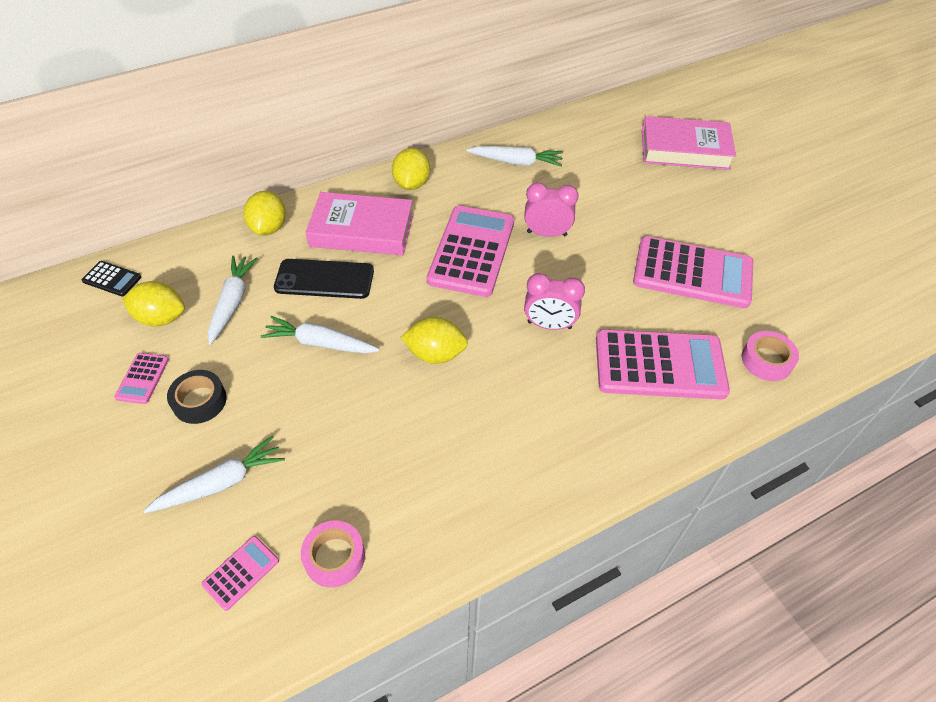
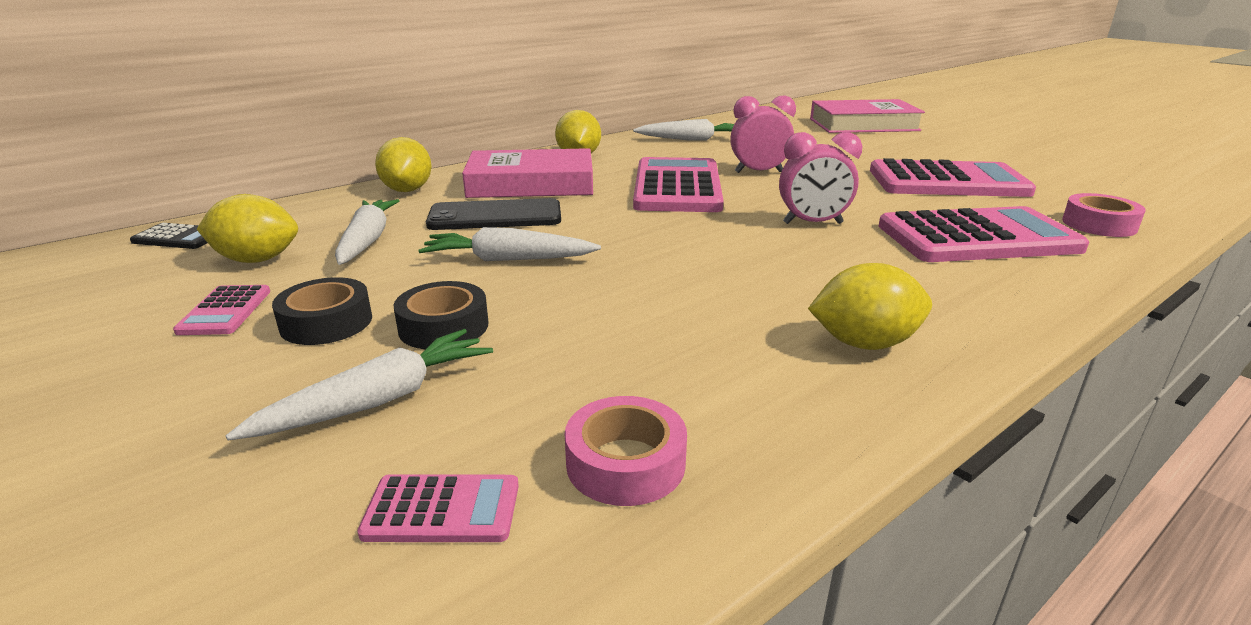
camera: 10 degrees left, 25 degrees down
pink calculator [201,536,279,611] -> pink calculator turned 60 degrees clockwise [357,474,519,542]
yellow lemon [401,317,468,364] -> yellow lemon moved to [808,263,932,350]
none -> black tape [393,281,489,349]

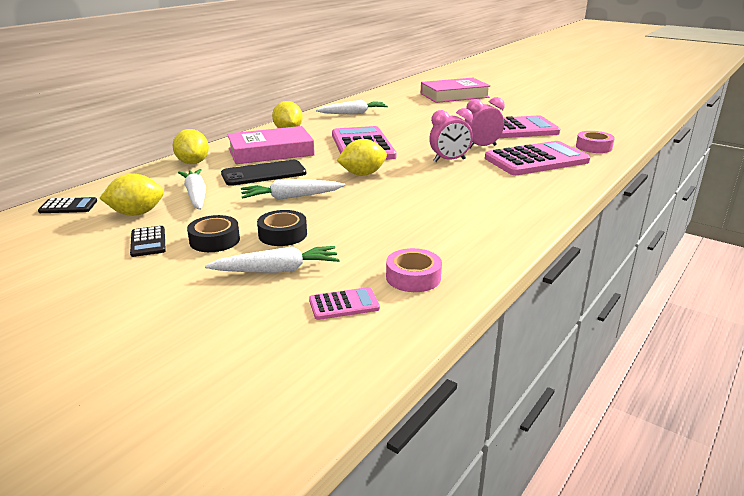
camera: 15 degrees left, 0 degrees up
pink calculator [173,285,270,335] -> black calculator [130,226,166,257]
white carrot [225,329,493,440] -> white carrot turned 45 degrees clockwise [205,246,340,273]
pink clock [730,96,796,173] -> pink clock moved to [465,97,505,148]
yellow lemon [808,263,932,350] -> yellow lemon moved to [337,139,387,176]

